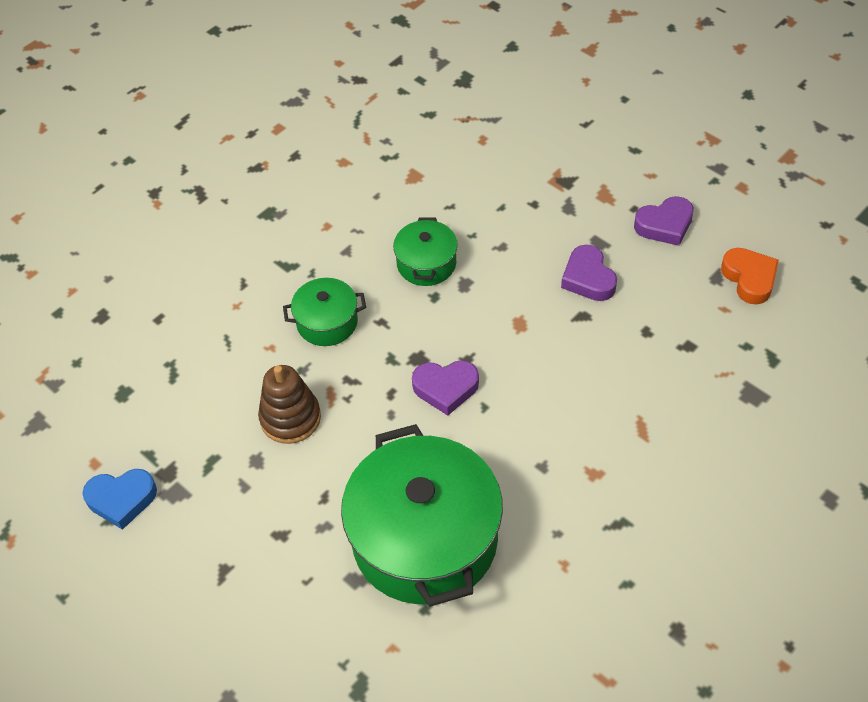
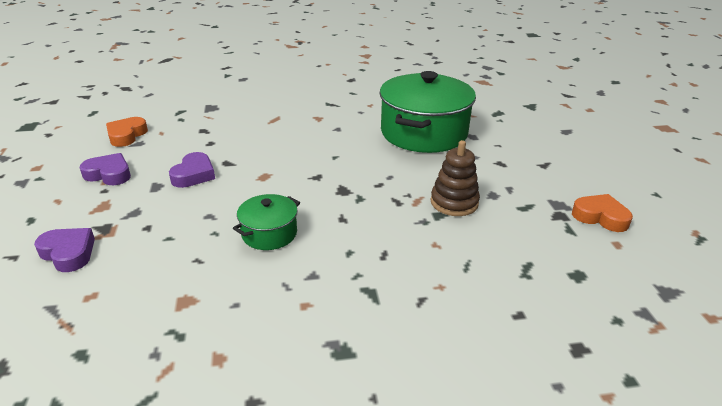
camera: 145 degrees left, 20 degrees down
blue heart [82,469,157,530] -> orange heart [572,194,633,232]
green pot [283,278,366,346] -> none
purple heart [412,360,479,416] -> purple heart moved to [34,228,95,272]

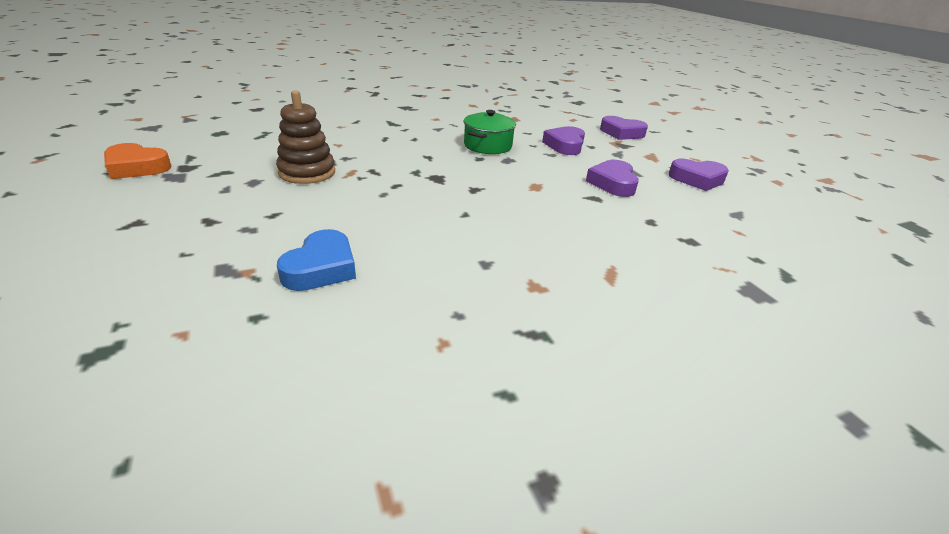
camera: 165 degrees right, 0 degrees up
orange heart [106,117,148,147] -> none
green pot [379,71,476,153] -> blue heart [277,229,356,291]
none -> purple heart [542,126,585,155]

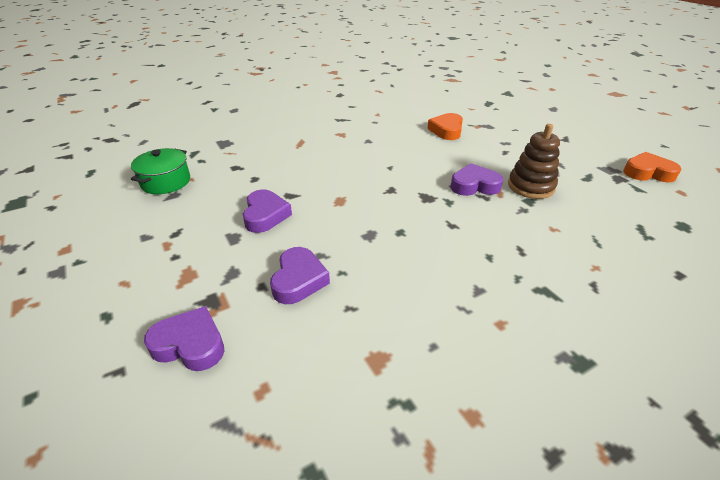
camera: 175 degrees right, 5 degrees up
blue heart [277,229,356,291] -> orange heart [427,113,463,140]
green pot [464,110,516,154] -> green pot moved to [131,148,190,194]
purple heart [669,159,729,191] -> purple heart moved to [451,163,503,196]

